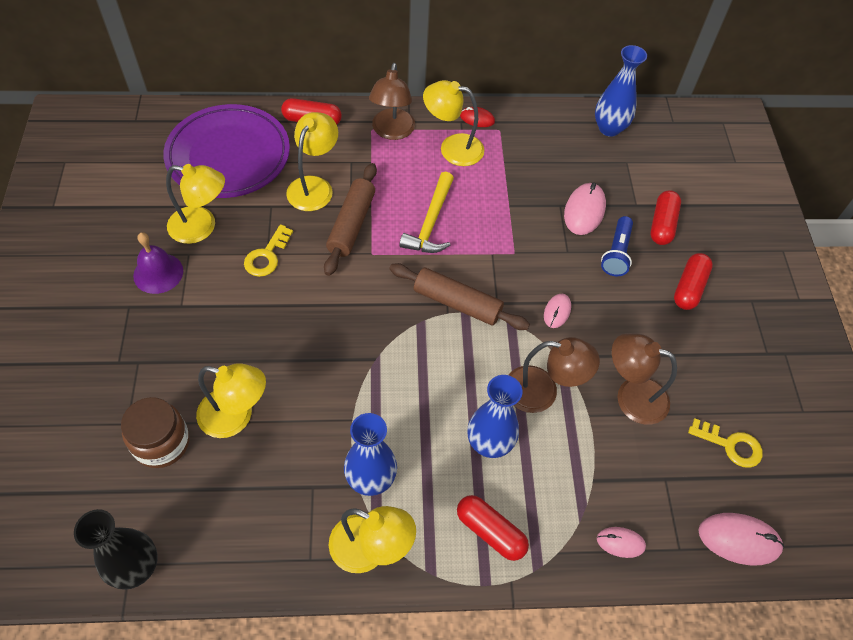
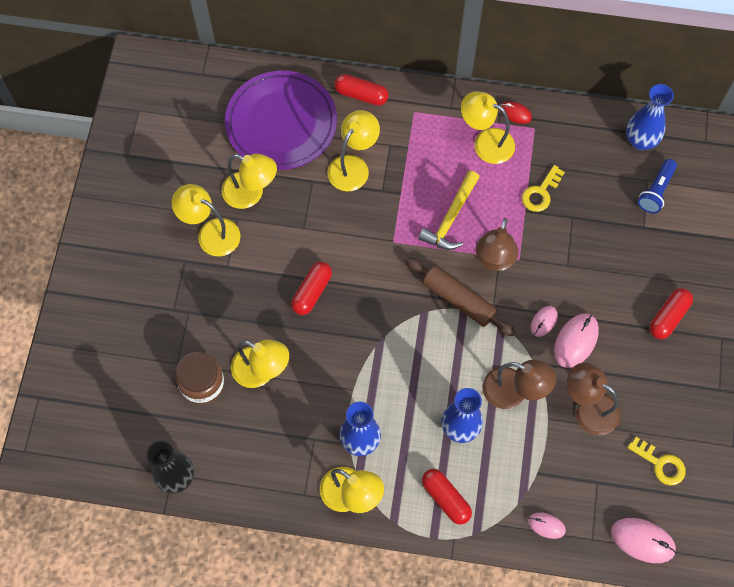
camera: 15 degrees right, 10 degrees up
purple bell [133,232,183,294] -> yellow lamp [172,184,241,256]
yellow key [244,224,293,277] -> yellow key moved to [522,165,565,212]
brown rolling pin [324,163,377,276] -> none
brown lamp [369,63,415,140] -> brown lamp moved to [476,218,518,271]
pink mouse [564,182,606,235] -> pink mouse moved to [554,314,599,368]
blue flashlight [601,216,633,276] -> blue flashlight moved to [638,159,677,213]
red capsule [650,190,681,245] -> red capsule moved to [291,262,332,315]

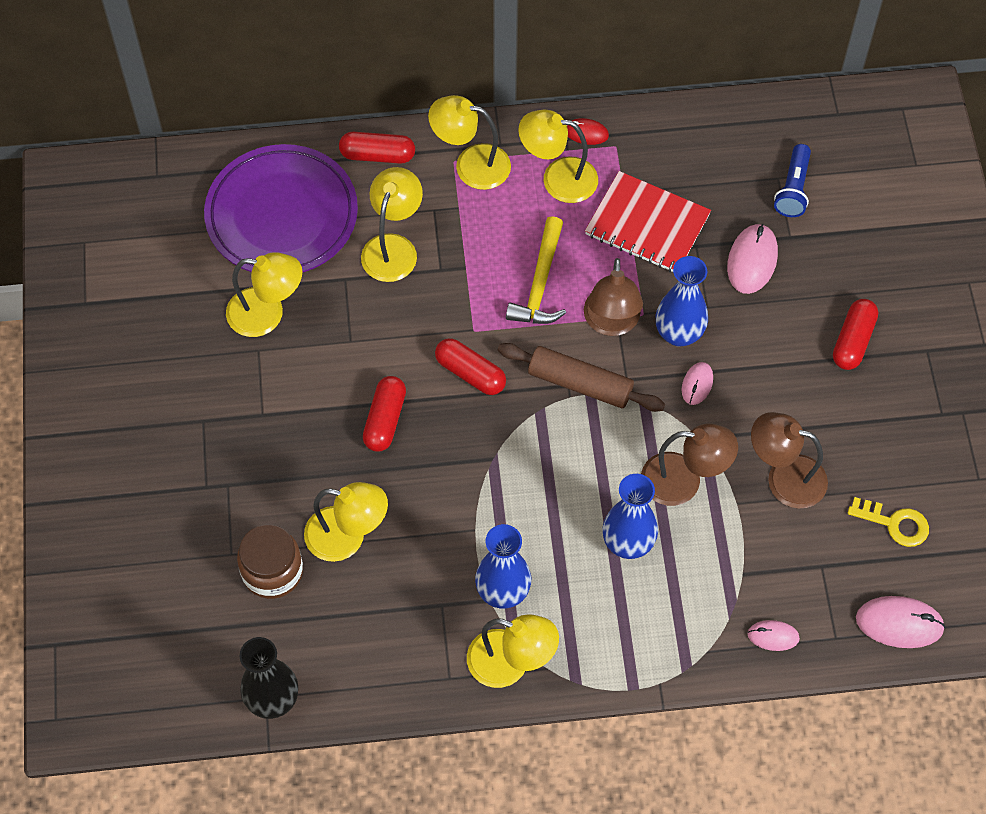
camera: 15 degrees left, 5 degrees down
yellow lamp [172,184,241,256] -> yellow lamp moved to [428,95,511,190]
red capsule [422,469,472,525] -> red capsule moved to [435,338,506,395]
yellow key [522,165,565,212] -> red notebook [585,171,711,272]
pink mouse [554,314,599,368] -> pink mouse moved to [727,223,778,294]
blue vase [626,84,674,150] -> blue vase moved to [656,256,708,347]

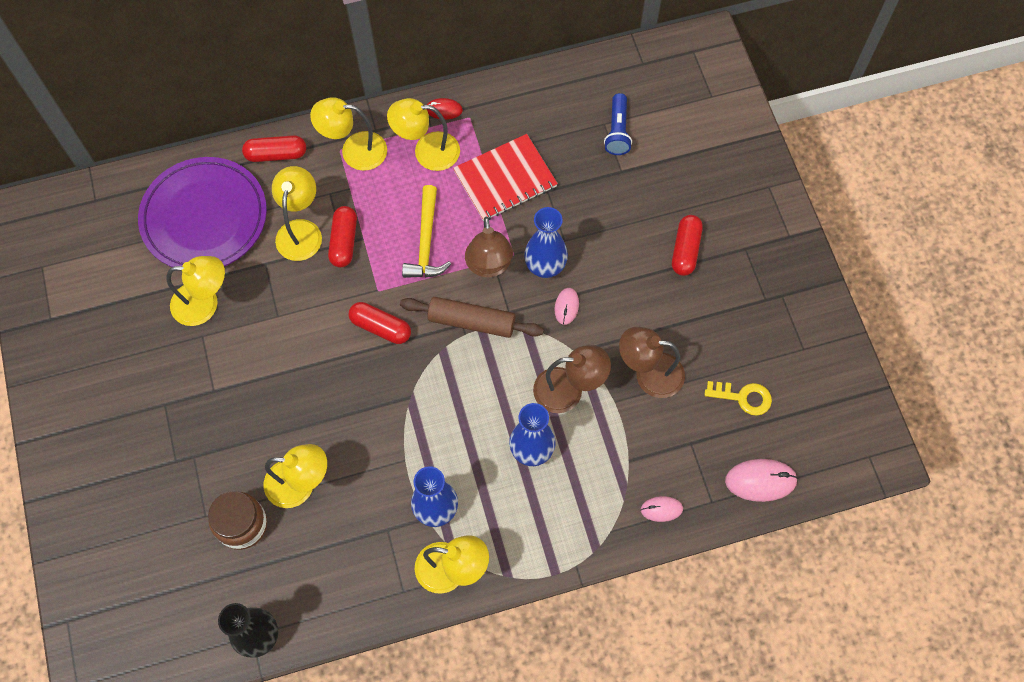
camera: 10 degrees left, 5 degrees up
red capsule [363,376,406,452] -> red capsule moved to [328,206,357,267]
red notebook [585,171,711,272] -> red notebook turned 45 degrees counterclockwise [453,134,558,221]
pink mouse [727,223,778,294] -> none

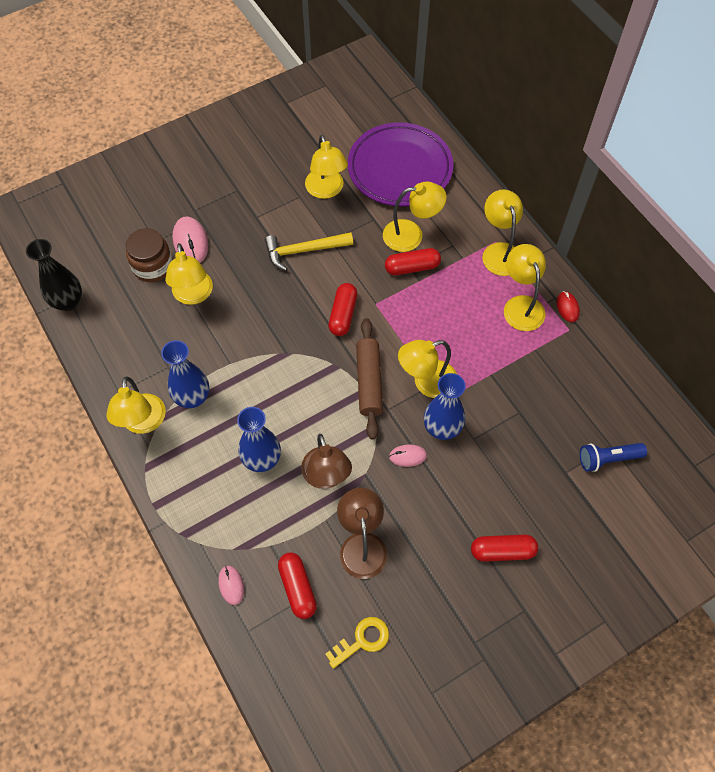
camera: 75 degrees right, 5 degrees down
red capsule [242,135,306,162] -> red capsule moved to [278,553,317,619]
yellow hammer [402,185,451,278] -> yellow hammer moved to [265,232,353,271]
red notebook [453,134,558,221] -> none
brown lamp [465,217,513,277] -> yellow lamp [398,340,457,398]
yellow key [704,381,772,416] -> yellow key turned 120 degrees counterclockwise [325,617,389,669]
pink mouse [725,459,798,502] -> pink mouse moved to [173,217,208,263]

